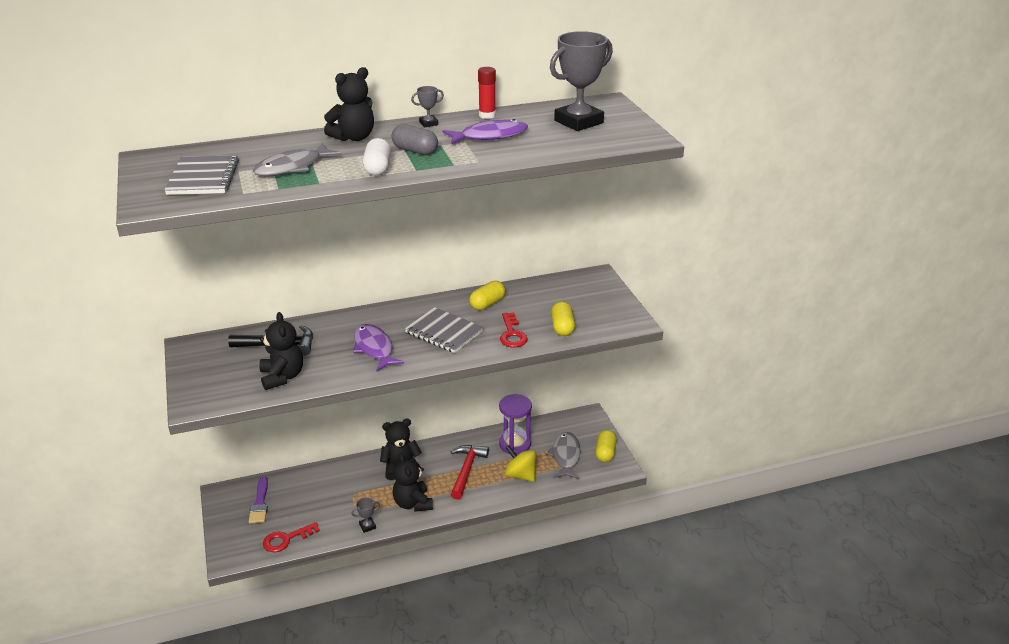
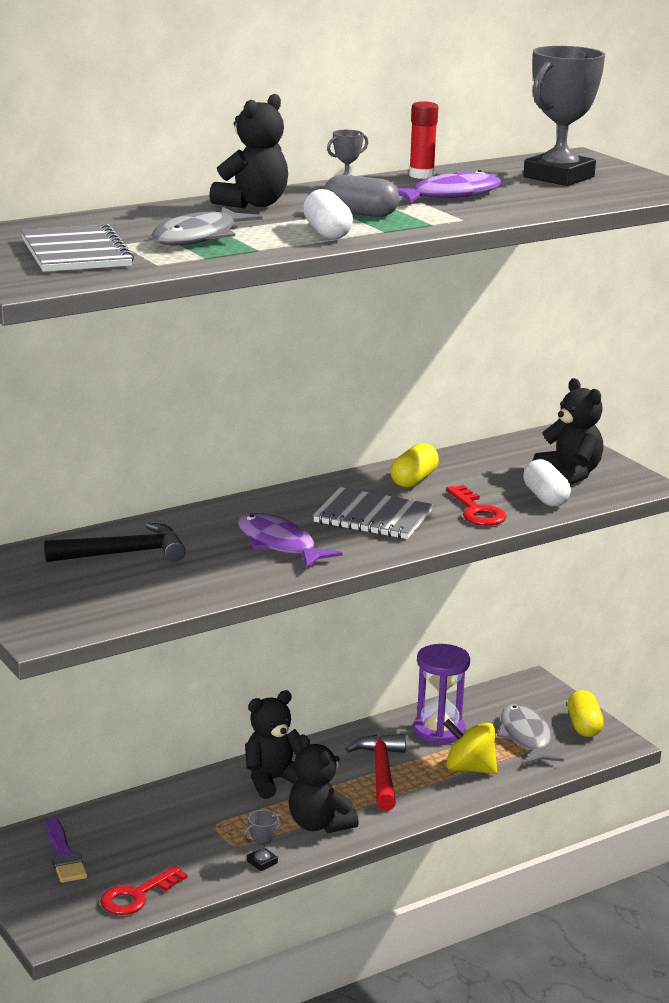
camera: 15 degrees left, 10 degrees down
black teddy bear [259,312,303,390] -> black teddy bear moved to [533,378,603,485]
yellow capsule [551,301,575,336] -> white capsule [523,459,571,507]

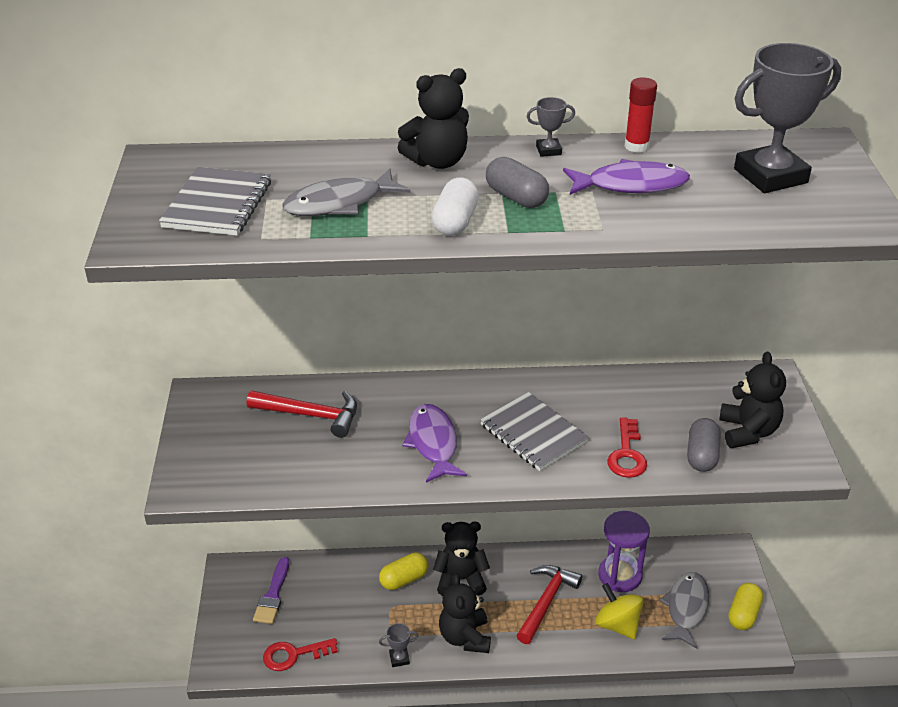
camera: 30 degrees right, 15 degrees up
black hammer [44,523,185,562] -> red hammer [247,391,357,438]
yellow capsule [391,443,439,488] -> yellow capsule moved to [379,553,429,590]
white capsule [523,459,571,507] -> grey capsule [687,418,721,472]

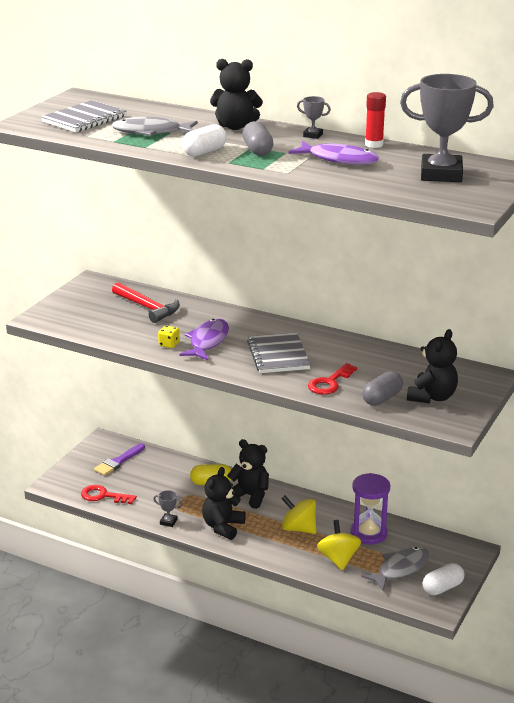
camera: 30 degrees right, 10 degrees down
red hammer [516,565,582,644] -> yellow spinning top [281,495,316,534]
yellow capsule [728,583,763,630] -> white capsule [423,563,464,595]
none -> yellow dice [158,325,180,348]

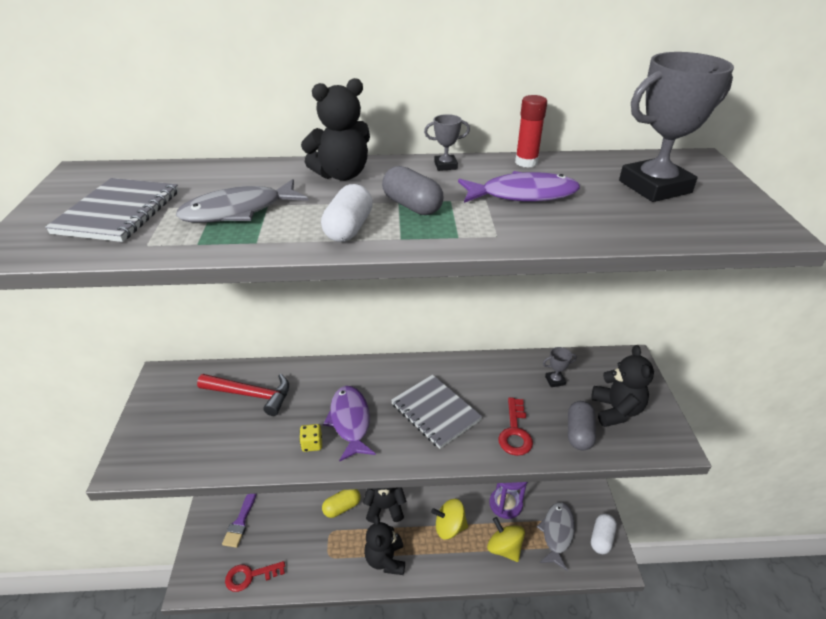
camera: 30 degrees left, 10 degrees up
grey trophy [153,490,182,527] -> grey trophy moved to [543,347,577,387]

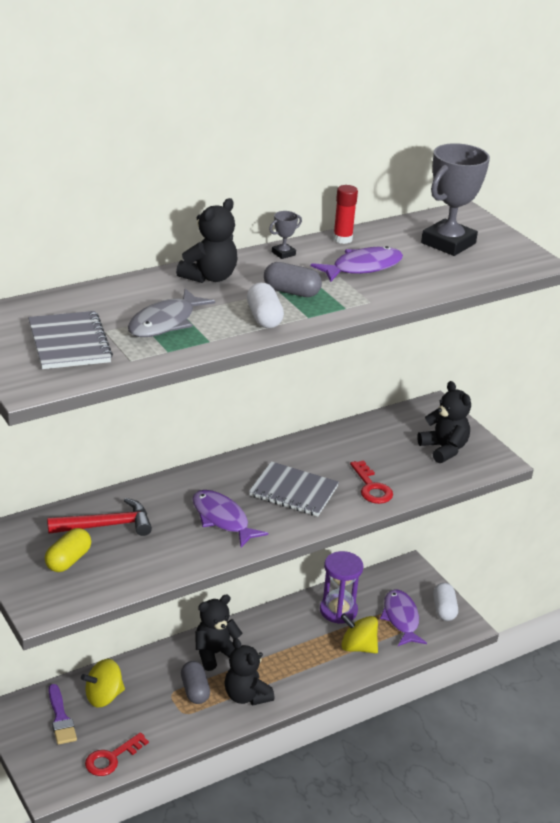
camera: 30 degrees left, 5 degrees down
yellow dice [299,424,322,452] -> none
yellow capsule [322,489,360,518] -> yellow capsule moved to [45,528,91,572]
yellow spinning top [431,499,468,540] -> yellow spinning top moved to [81,659,125,707]
grey fish [537,502,575,571] -> purple fish [380,589,427,646]
grey trophy [543,347,577,387] -> none
grey capsule [568,401,596,450] -> grey capsule moved to [181,661,210,704]

